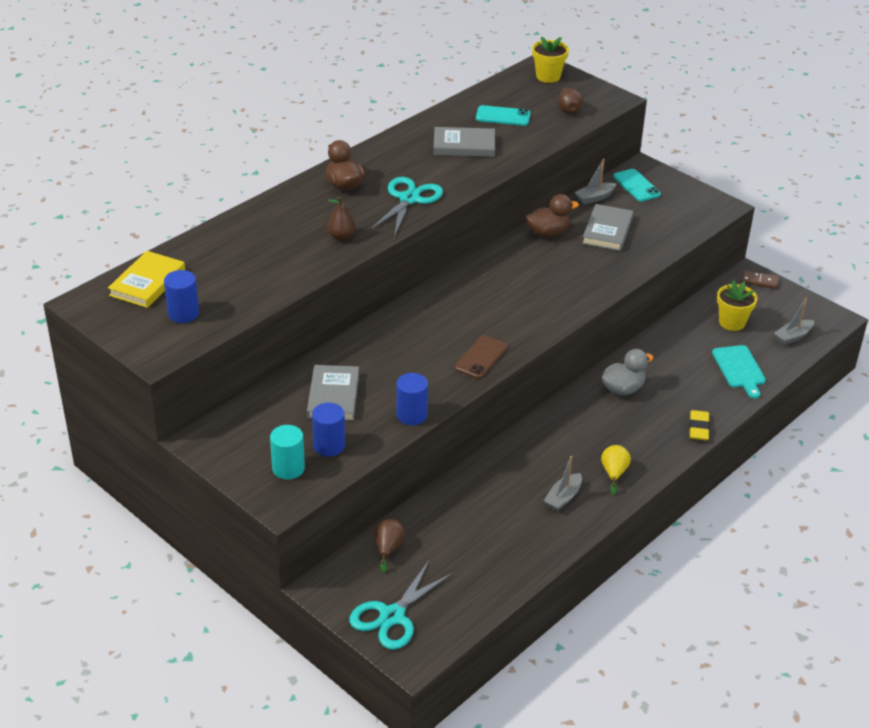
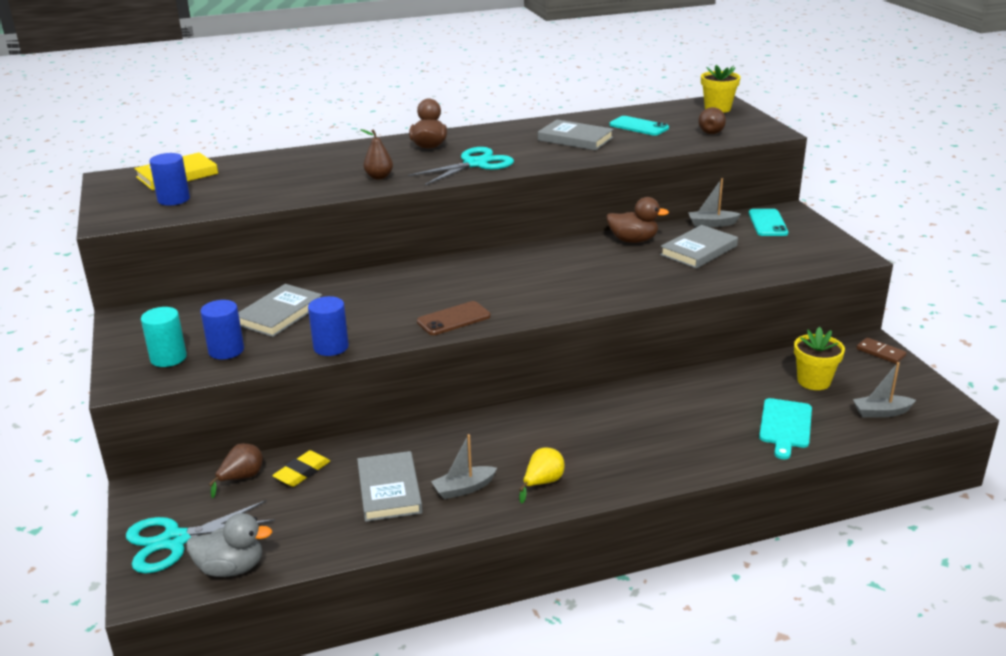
camera: 30 degrees right, 10 degrees down
grey duck [602,349,654,395] -> grey duck moved to [186,513,272,577]
yellow eraser [689,410,710,441] -> yellow eraser moved to [272,450,330,487]
none -> grey book [357,451,423,522]

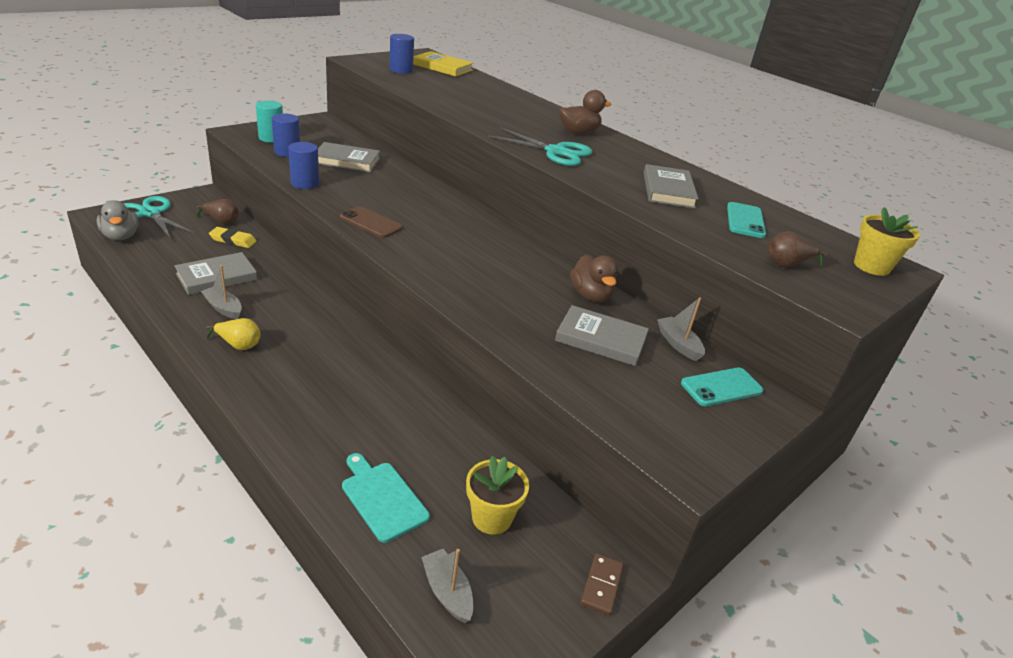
camera: 60 degrees right, 5 degrees up
brown pear [360,129,393,179] -> none
turquoise cutting board [759,398,812,459] -> turquoise cutting board turned 60 degrees clockwise [342,453,430,543]

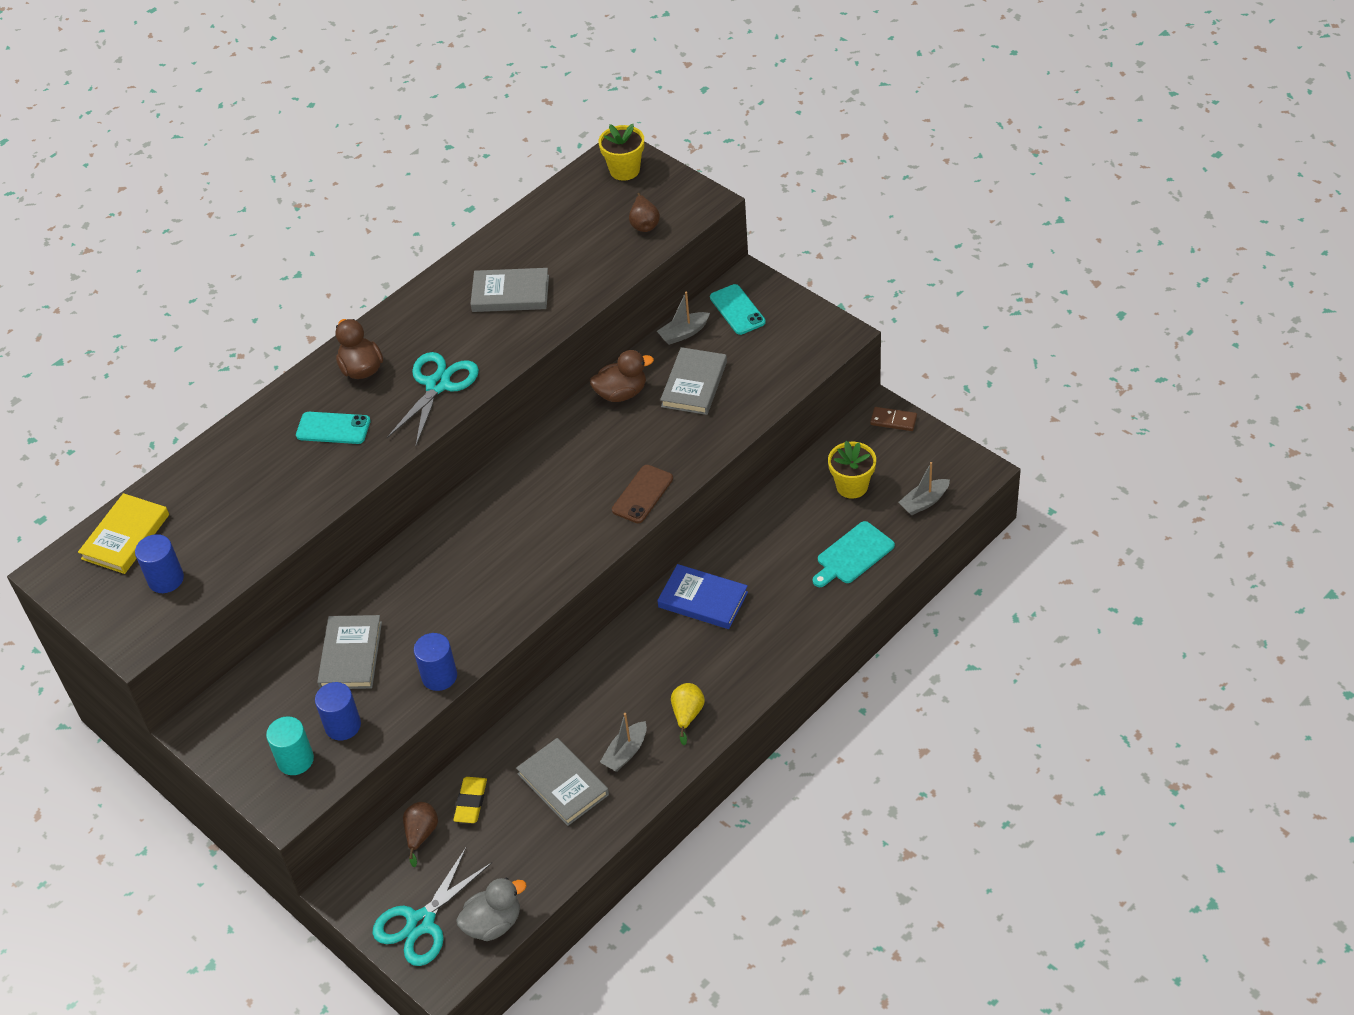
camera: 85 degrees left, 15 degrees up
brown phone [340,206,403,238] -> brown phone moved to [612,465,673,523]
turquoise phone [727,202,766,238] -> turquoise phone moved to [296,412,371,444]
none -> blue book [657,564,748,629]

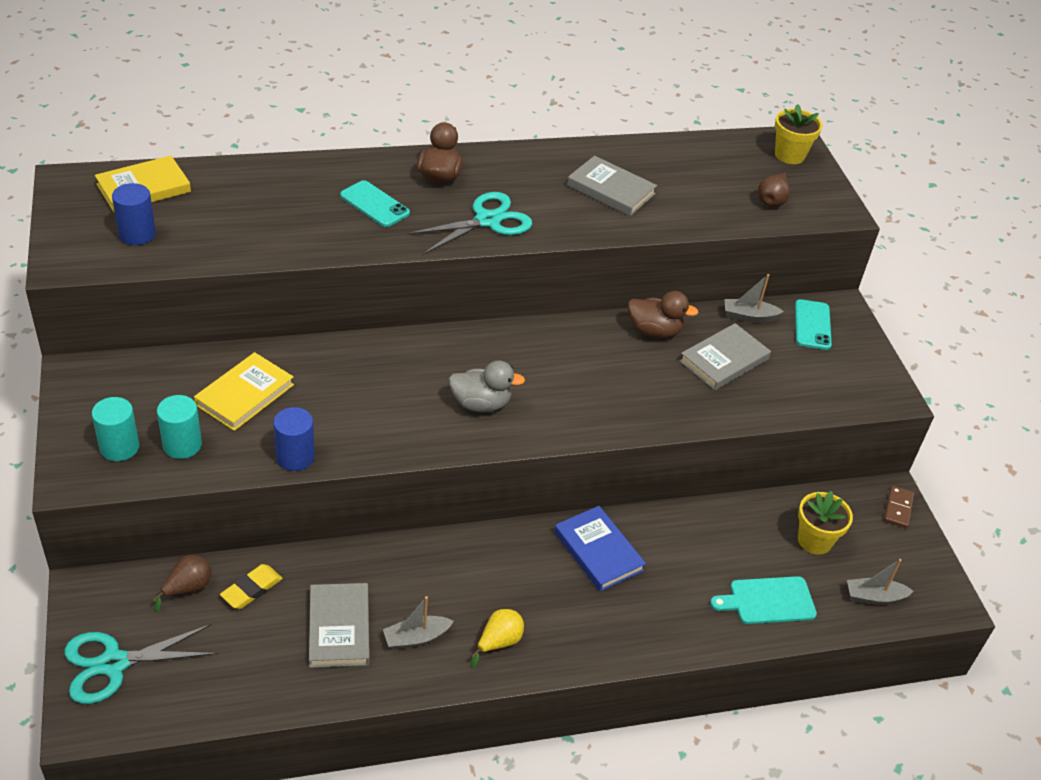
camera: 25 degrees right, 5 degrees down
blue cylinder [315,682,361,741] -> turquoise cylinder [157,395,202,459]
grey book [317,615,382,689] -> yellow book [194,352,294,431]
grey duck [456,878,527,941] -> grey duck moved to [448,361,525,412]
brown phone [612,465,673,523] -> none
brown domino [870,407,917,431] -> brown domino turned 60 degrees clockwise [884,485,914,528]

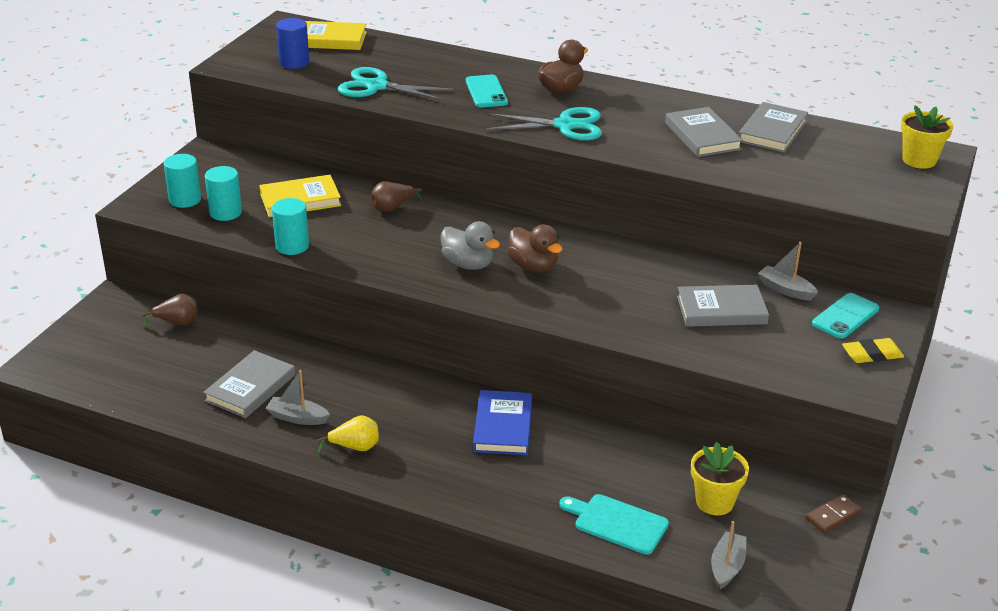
camera: 40 degrees right, 10 degrees down
turquoise scissors [64,624,218,704] -> turquoise scissors moved to [338,67,453,101]
yellow eraser [220,564,283,609] -> yellow eraser moved to [842,338,904,363]
blue cylinder [273,407,315,471] -> turquoise cylinder [272,198,309,255]
brown duck [628,291,699,338] -> brown duck moved to [507,224,563,272]
brown pear [758,173,790,207] -> brown pear moved to [371,181,422,212]
grey boat [847,559,914,605] -> grey boat turned 75 degrees clockwise [711,521,747,589]
none -> grey book [738,102,808,153]

